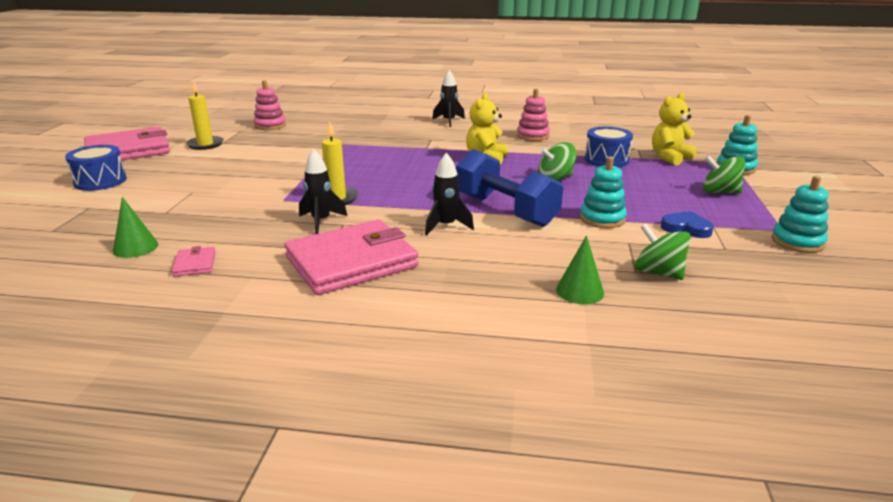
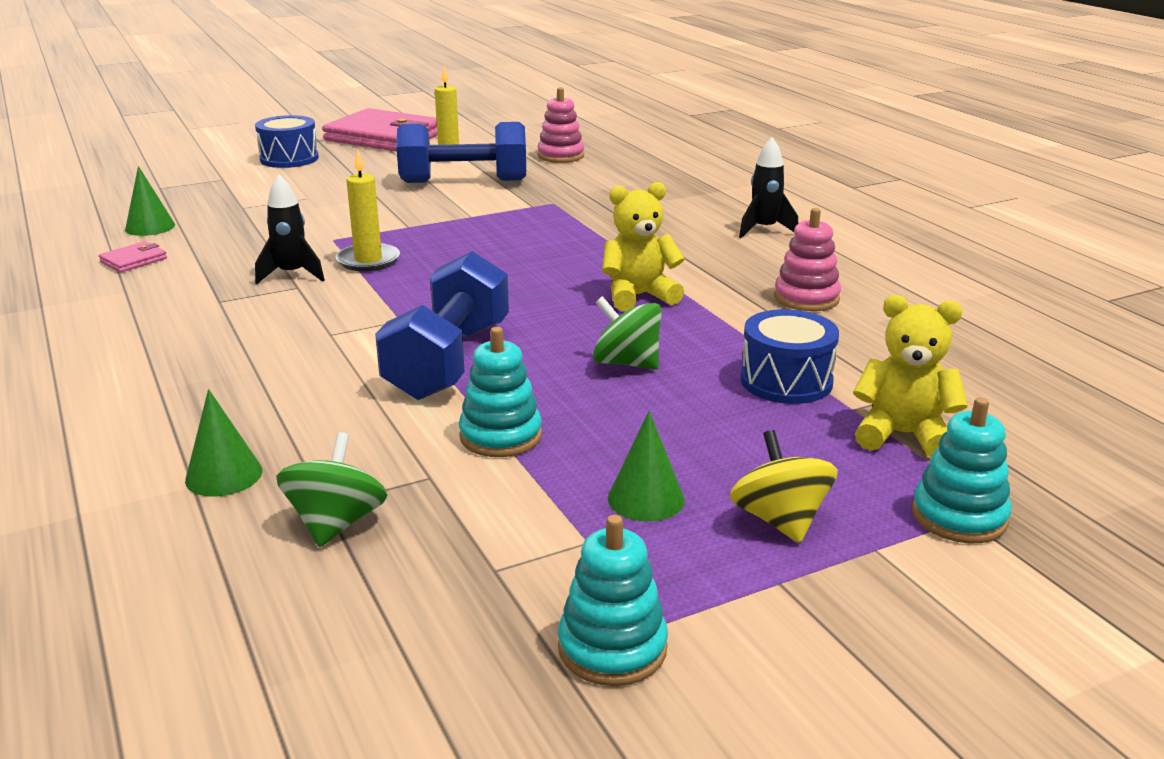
camera: 55 degrees right, 0 degrees up
pink wallet [284,220,419,295] -> none
black rocket [425,153,474,236] -> none
blue heart [661,211,714,238] -> none
green spinning top [703,155,745,194] -> yellow spinning top [730,430,838,543]
none -> blue dumbbell [396,122,526,183]
none -> green cone [608,411,685,522]

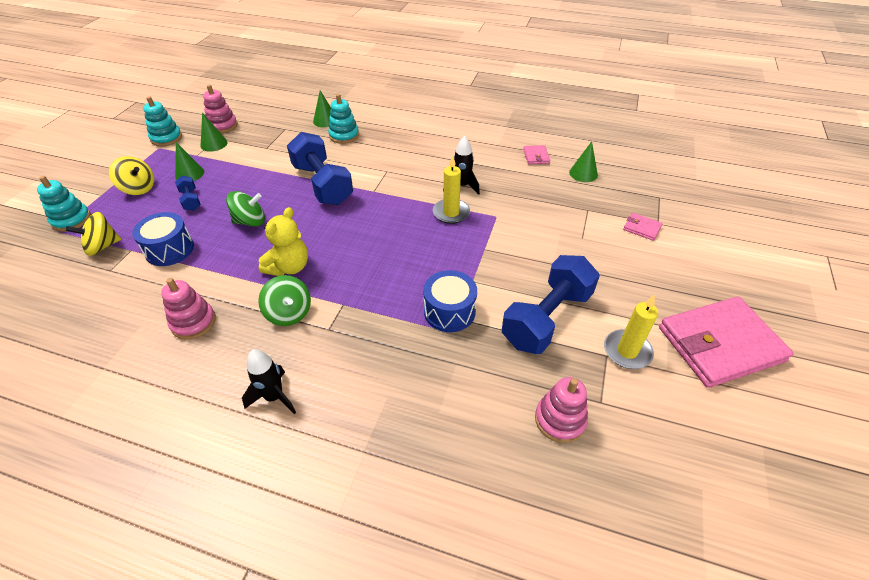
camera: 135 degrees right, 20 degrees up
blue drum [255,115,319,168] -> blue drum moved to [423,270,477,332]
green spinning top [276,432,387,547] -> green spinning top moved to [258,275,311,326]
turquoise stacking toy [459,327,542,457] -> turquoise stacking toy moved to [328,94,359,144]
yellow teddy bear [853,295,968,457] -> yellow spinning top [66,212,121,256]
none -> blue dumbbell [175,176,201,211]
none -> green cone [201,112,228,152]
none -> pink stacking toy [203,85,237,133]
none -> pink wallet [623,213,663,241]

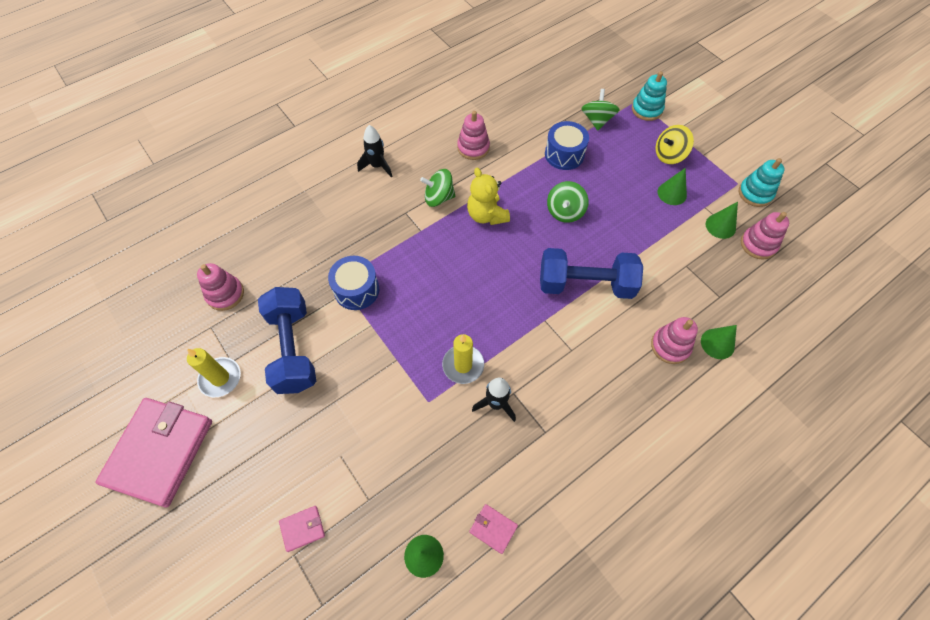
camera: 125 degrees right, 15 degrees up
yellow spinning top [66,212,121,256] -> green spinning top [582,89,620,131]
blue dumbbell [175,176,201,211] -> none
turquoise stacking toy [328,94,359,144] -> pink stacking toy [651,317,698,364]

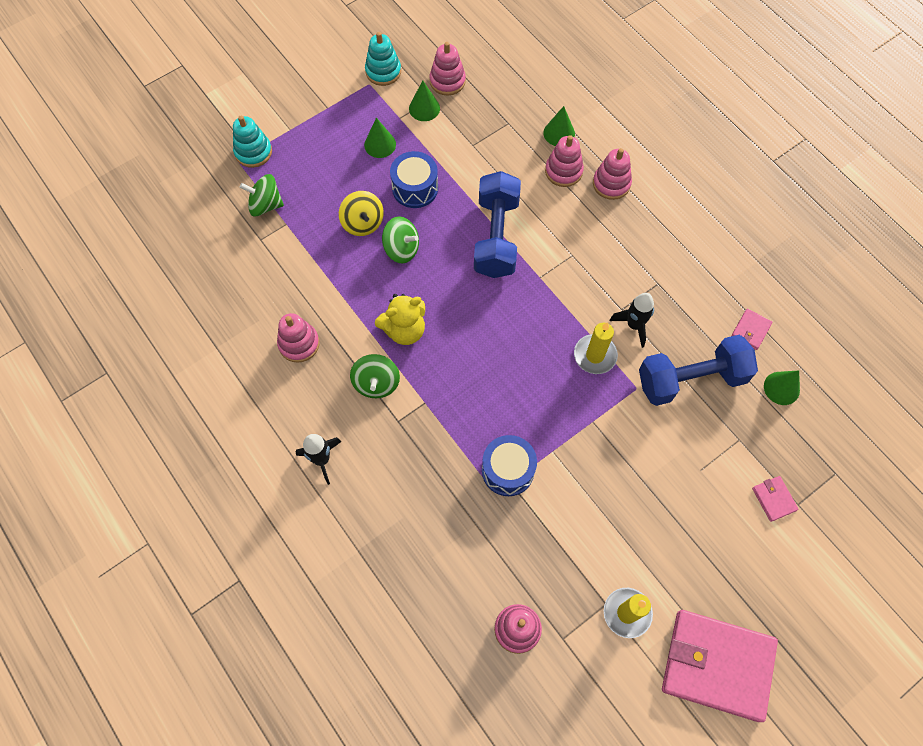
camera: 90 degrees left, 5 degrees up
blue dumbbell [258,287,316,394] -> blue dumbbell moved to [639,335,758,406]
blue drum [545,121,589,170] -> blue drum moved to [390,151,438,208]
yellow spinning top [655,125,694,164] -> yellow spinning top moved to [339,191,384,236]
none -> pink stacking toy [593,148,632,200]

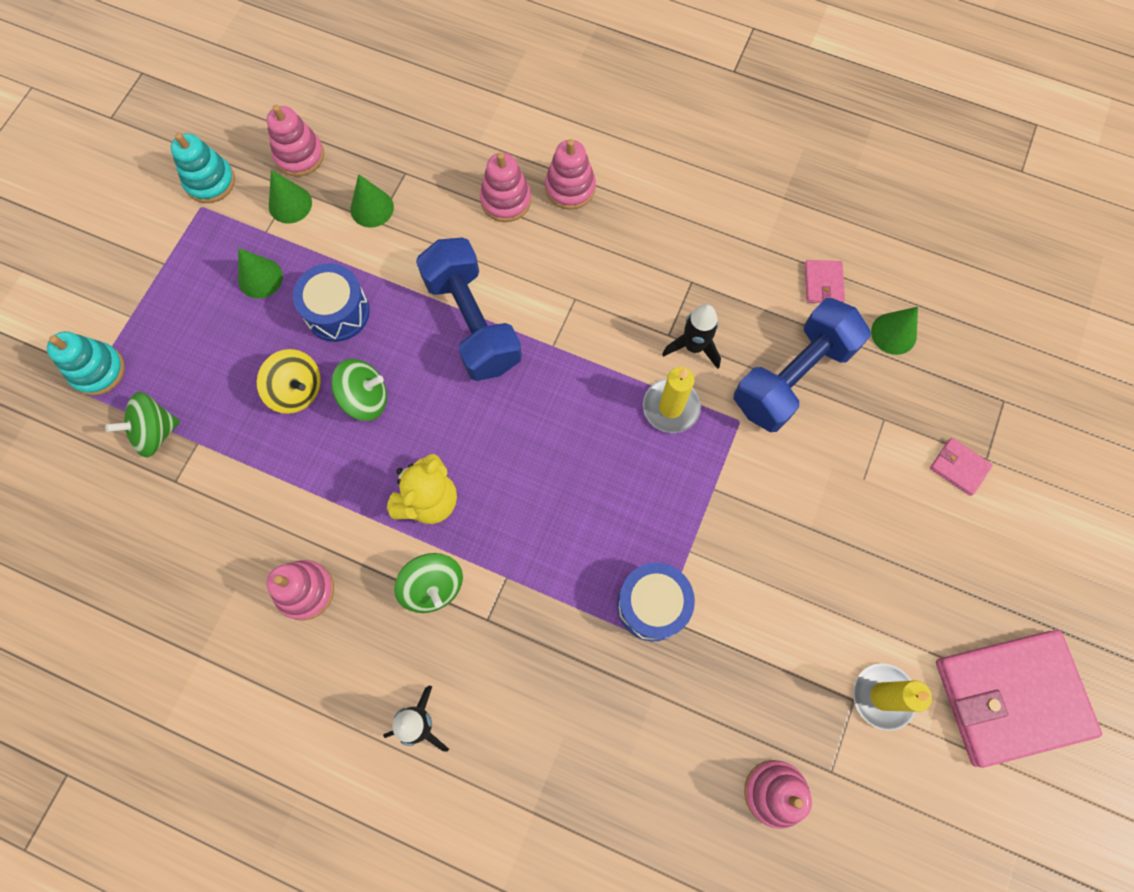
camera: 30 degrees left, 5 degrees up
green cone [543,106,575,146] -> green cone moved to [350,174,394,228]

